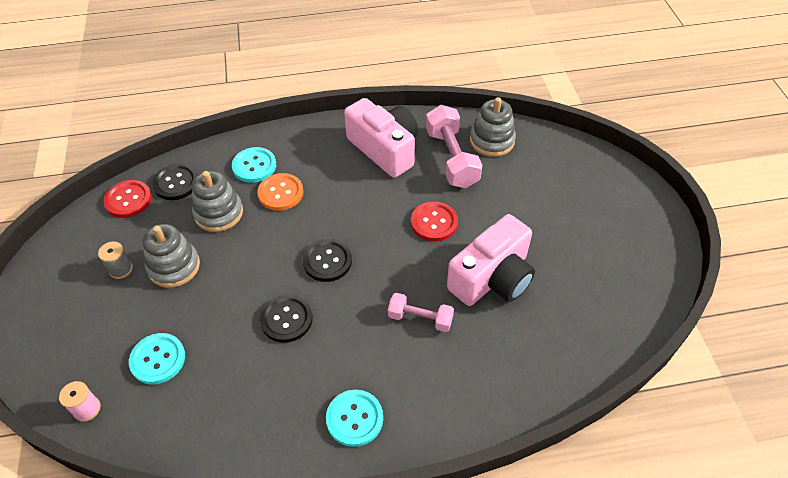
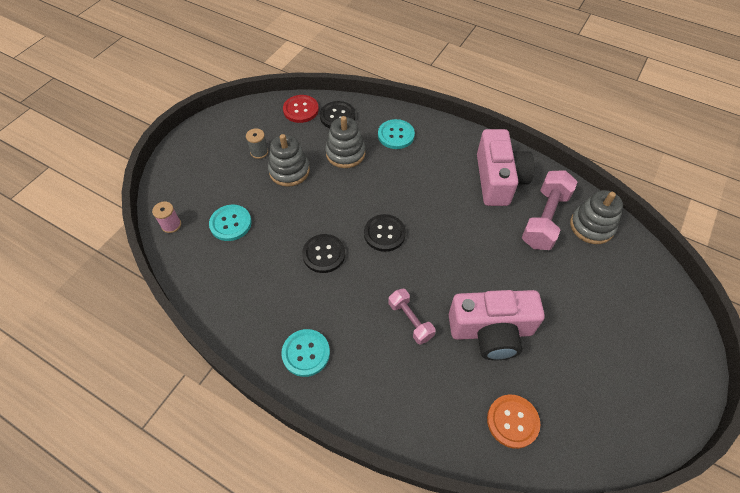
camera: 40 degrees right, 5 degrees up
orange button [257,173,304,211] -> orange button moved to [487,395,540,449]
red button [411,201,458,242] -> none

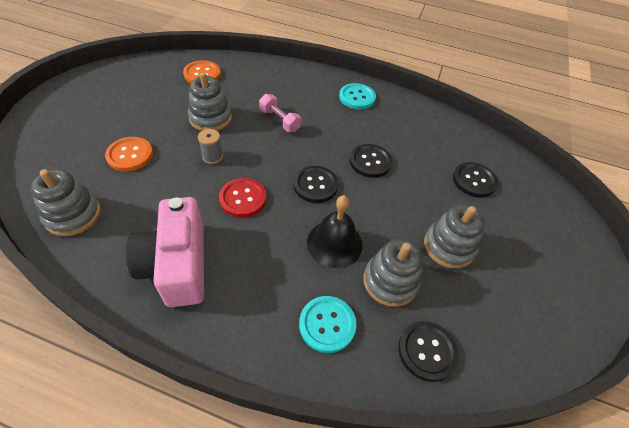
camera: 165 degrees right, 5 degrees down
pink spool [152,201,181,233] -> none
turquoise button [209,205,252,241] -> black button [453,162,498,198]
grey spool [246,128,268,159] -> grey spool moved to [198,129,223,164]
red button [283,95,319,123] -> red button moved to [219,178,266,217]
pink camera [449,290,545,361] -> grey stacking toy [188,72,232,131]
pink dumbbell [522,170,577,250] -> none
none -> orange button [105,137,153,171]
none -> black bell [307,195,362,268]

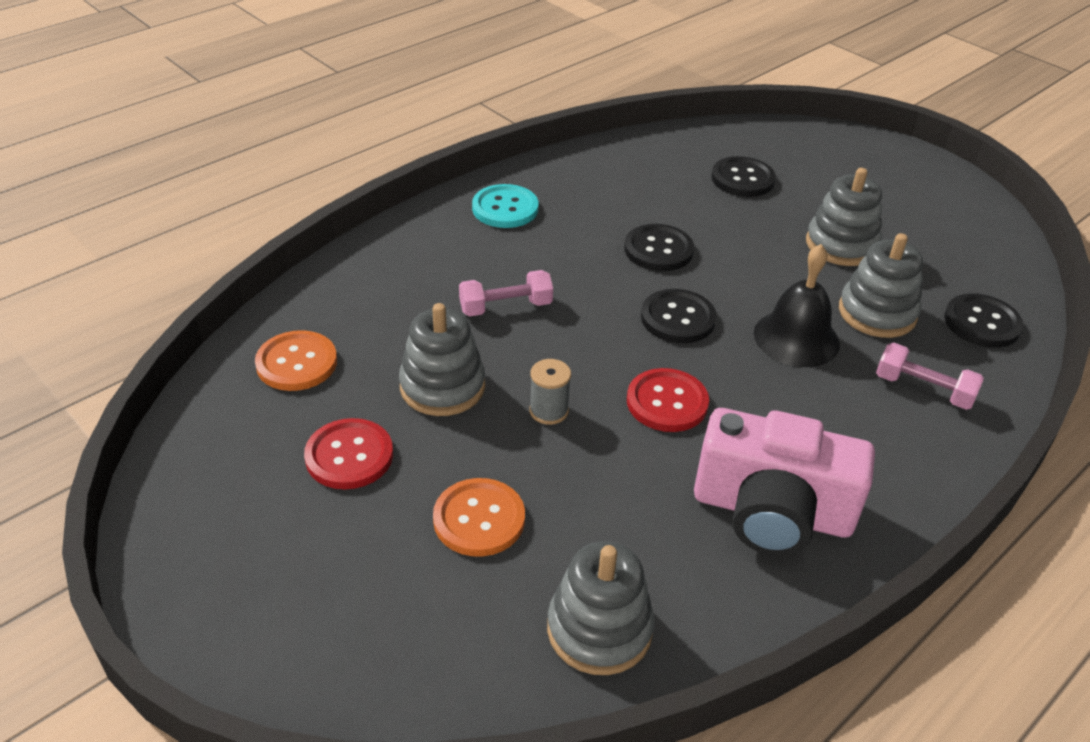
camera: 60 degrees left, 10 degrees down
turquoise button [299,296,357,353] -> pink dumbbell [876,343,984,410]
none -> red button [304,418,393,489]

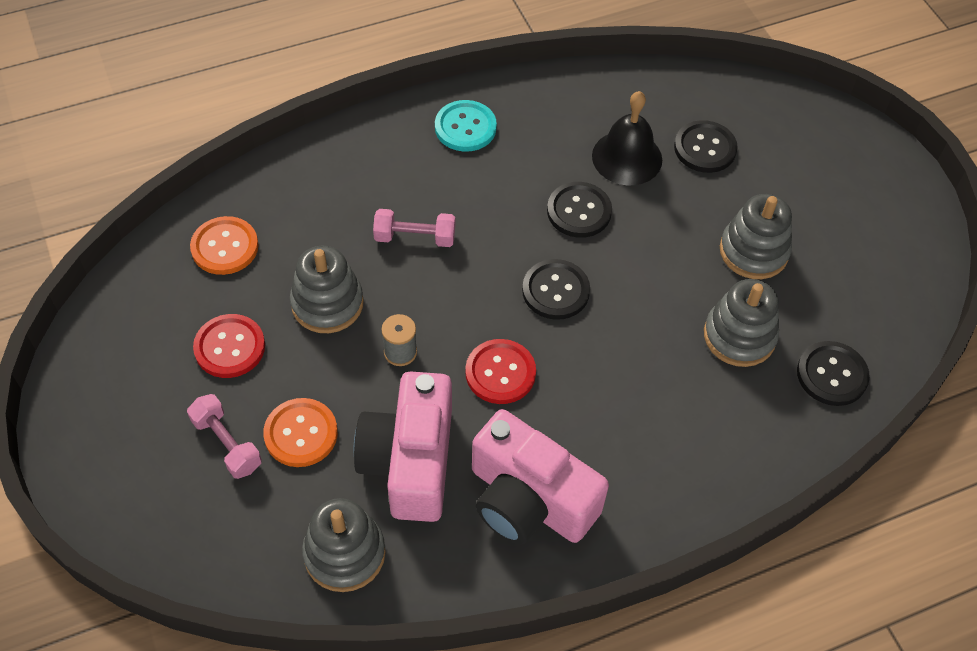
camera: 20 degrees right, 15 degrees up
black bell [754,244,840,367] -> black bell moved to [592,91,662,185]
pink dumbbell [876,343,984,410] -> pink dumbbell moved to [187,394,262,479]
none -> pink camera [353,371,452,522]

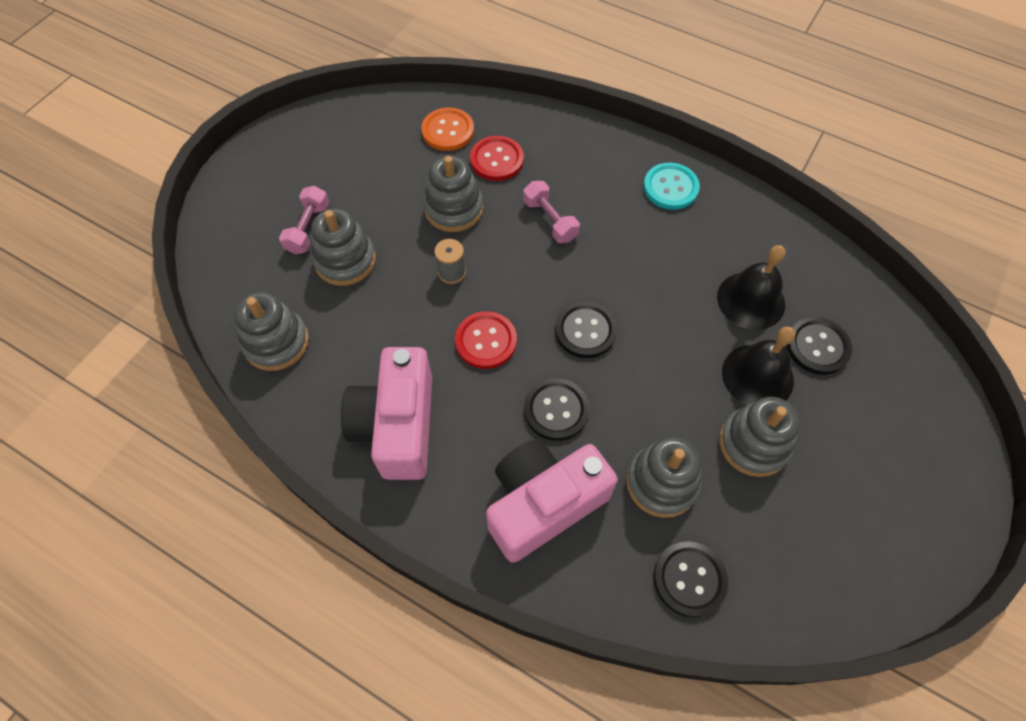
camera: 55 degrees right, 5 degrees up
red button [193,314,265,378] -> red button moved to [470,136,524,181]
orange button [263,398,338,467] -> grey stacking toy [311,209,376,286]
pink camera [353,371,452,522] -> pink camera moved to [486,439,618,563]
black button [547,182,612,238] -> black button moved to [524,378,589,441]
none -> black bell [722,326,795,405]

